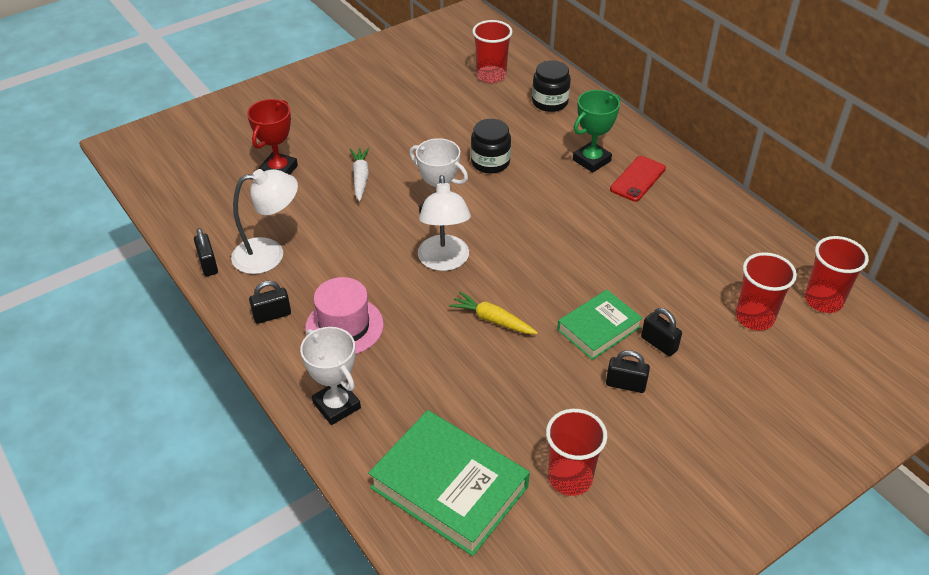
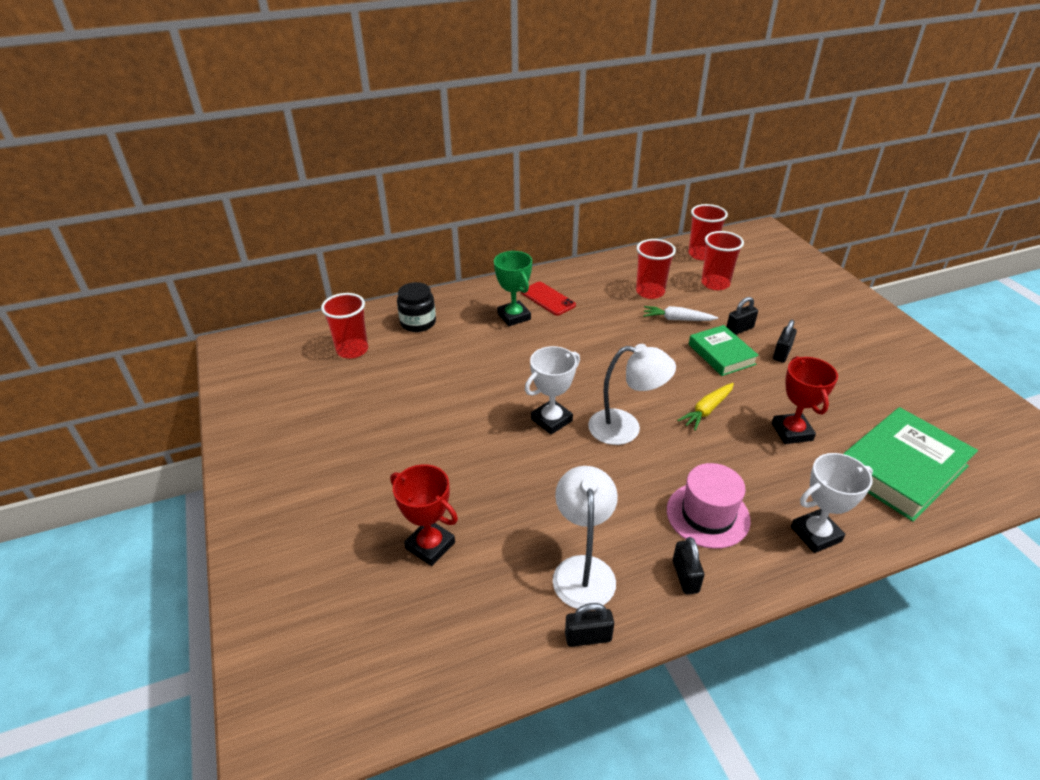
camera: 75 degrees left, 5 degrees down
white carrot [350,148,369,201] -> white carrot moved to [643,306,718,321]
black jar [471,119,511,174] -> none
red cup [546,409,607,496] -> red cup moved to [636,239,676,299]
none -> red trophy [772,356,838,444]

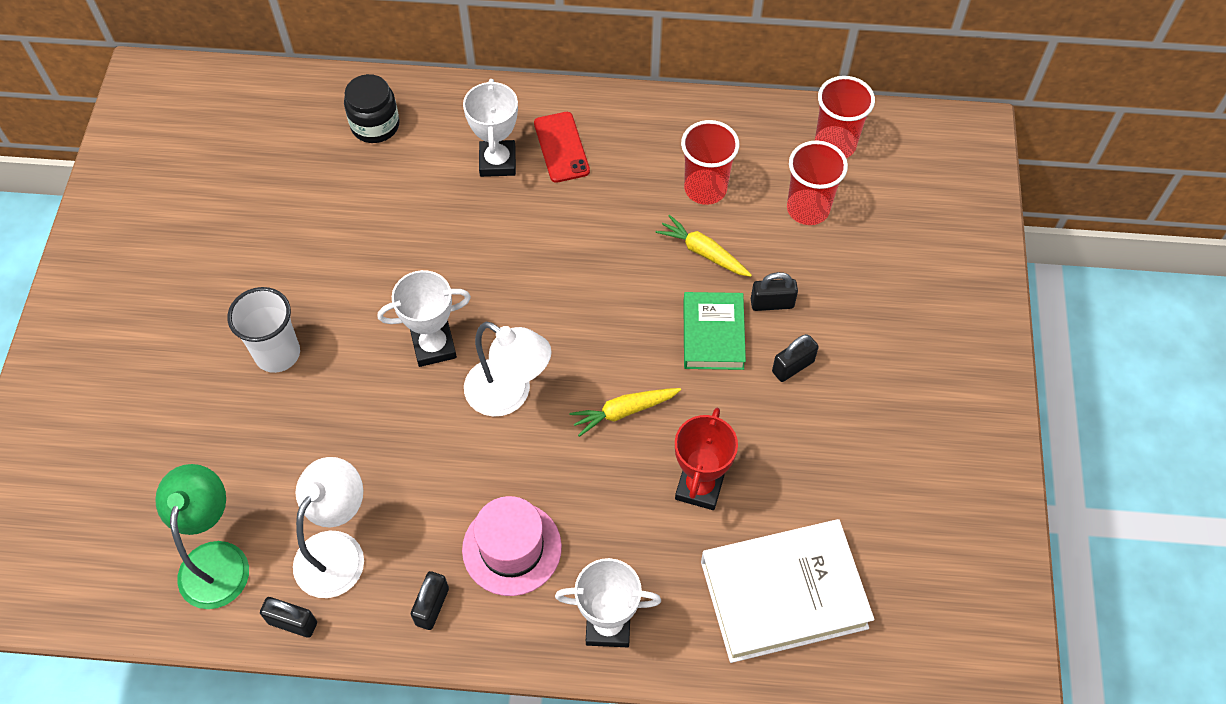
camera: 25 degrees right, 20 degrees up
red cup [321,293,368,359] -> none
red trophy [390,464,458,566] -> none
green trophy [494,251,532,326] -> white trophy [463,79,518,177]
white carrot [643,306,718,321] -> yellow carrot [655,215,752,277]
green book [843,407,978,522] -> white book [701,519,874,663]
none -> green lamp [155,464,249,609]
none -> white cup [227,287,300,373]

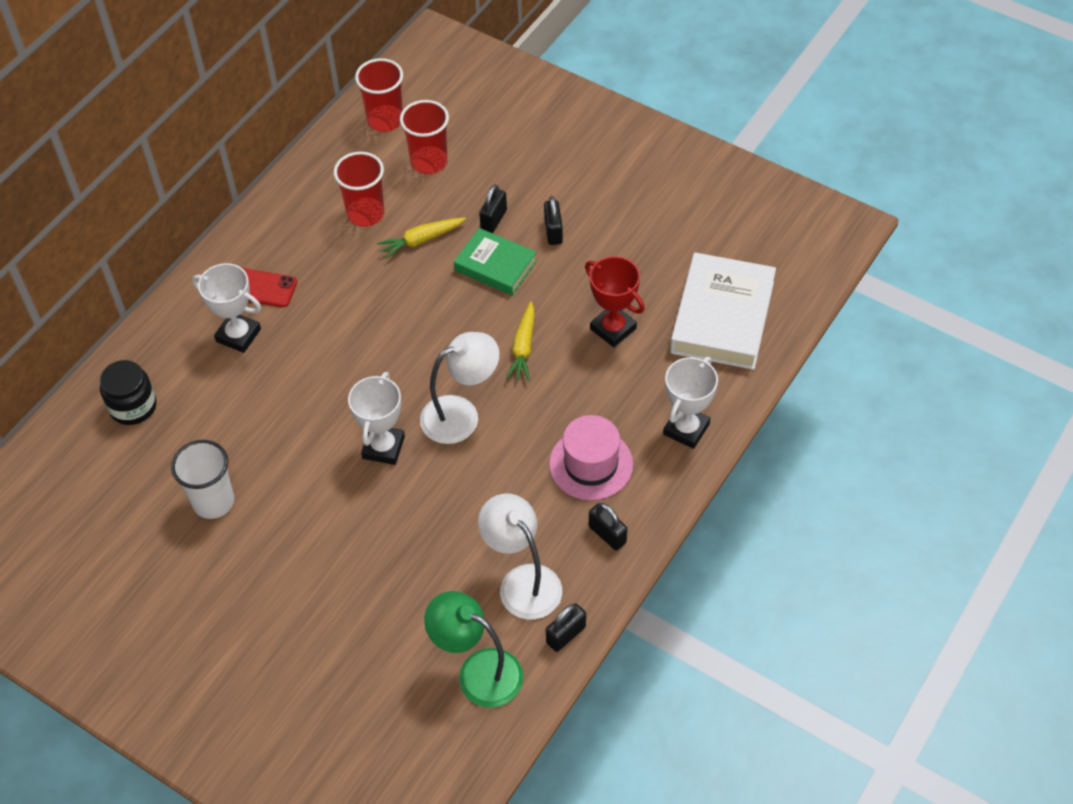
camera: 60 degrees left, 5 degrees down
white cup [227,287,300,373] -> white cup moved to [171,440,234,519]

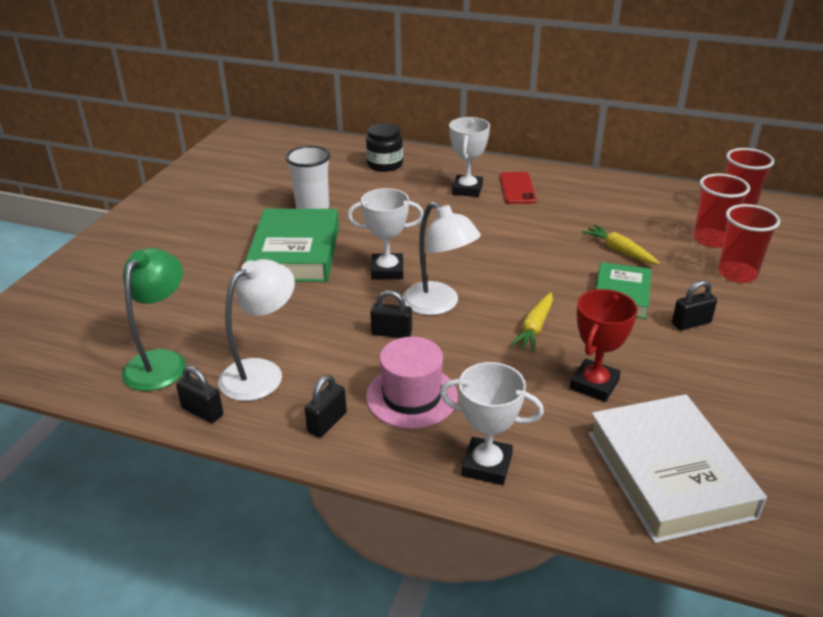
camera: 75 degrees right, 20 degrees down
red cup [334,152,384,227] -> red cup moved to [718,204,780,283]
black padlock [479,185,507,233] -> black padlock moved to [370,290,412,338]
yellow carrot [506,302,534,381] -> yellow carrot turned 60 degrees counterclockwise [510,292,553,352]
white book [670,252,776,370] -> white book turned 75 degrees clockwise [588,394,767,543]
none -> green book [245,209,339,282]

